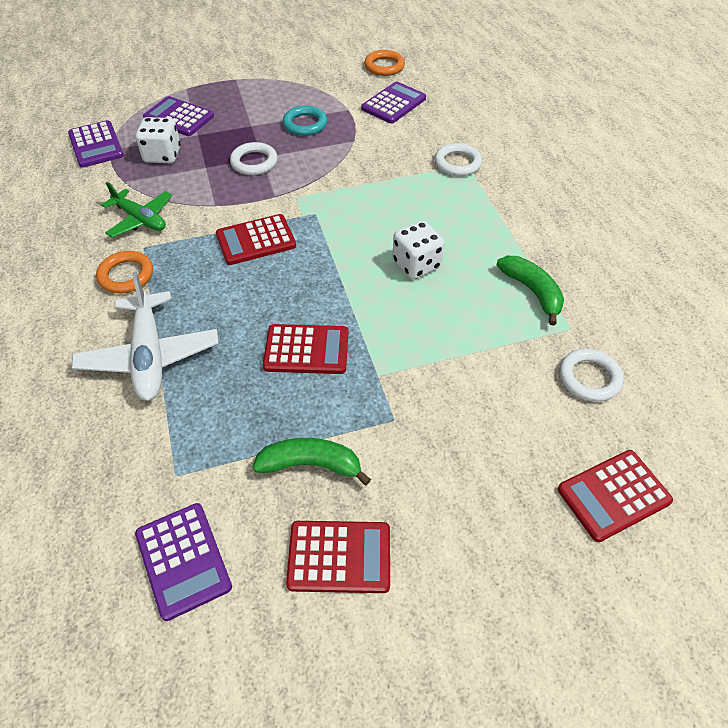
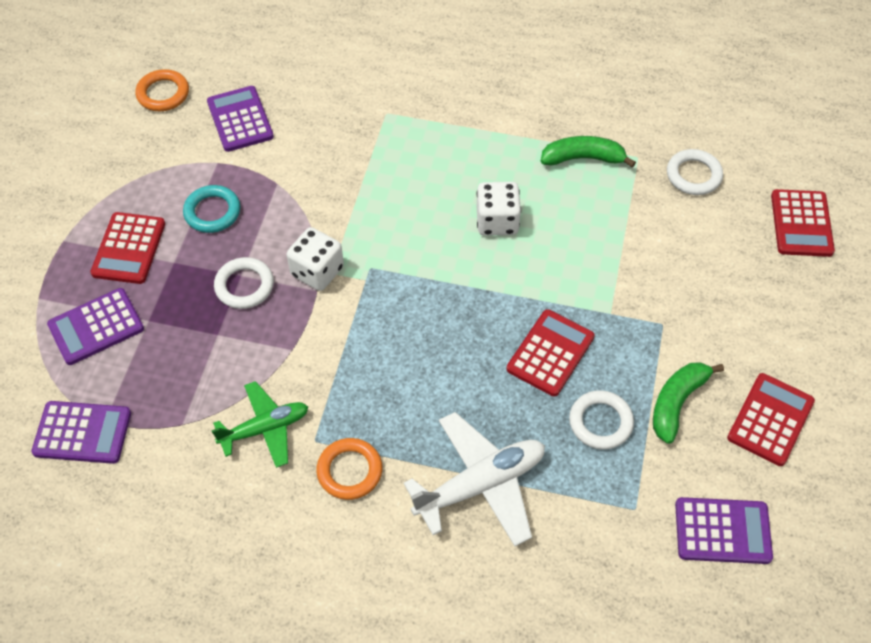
camera: 60 degrees left, 5 degrees up
white plane [72,272,219,401] -> white plane turned 45 degrees counterclockwise [404,412,545,546]
white dice [136,117,181,163] -> white dice moved to [287,227,344,291]
red calculator [216,214,296,265] -> red calculator moved to [90,212,165,284]
white ring [435,143,482,176] -> white ring moved to [569,390,634,450]

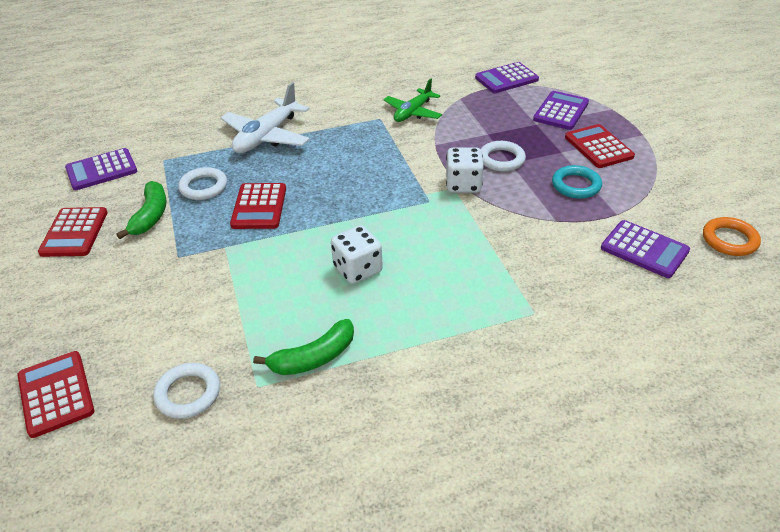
camera: 150 degrees right, 15 degrees down
orange ring [316,438,382,500] -> none

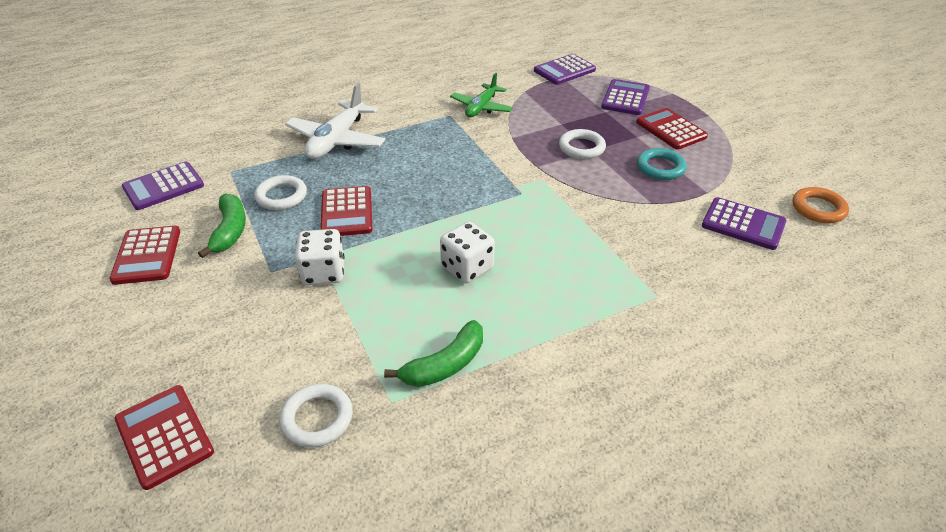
camera: 10 degrees left, 0 degrees up
white dice [446,148,484,193] -> white dice moved to [295,229,344,285]

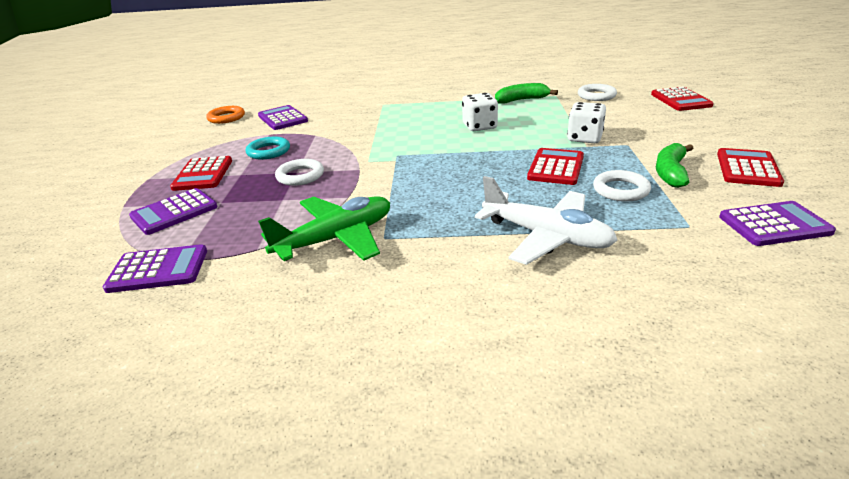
camera: 150 degrees left, 10 degrees down
white plane [285,83,385,159] -> white plane turned 75 degrees clockwise [475,176,617,265]
green plane [450,73,513,117] -> green plane [258,196,390,261], size x1.50

